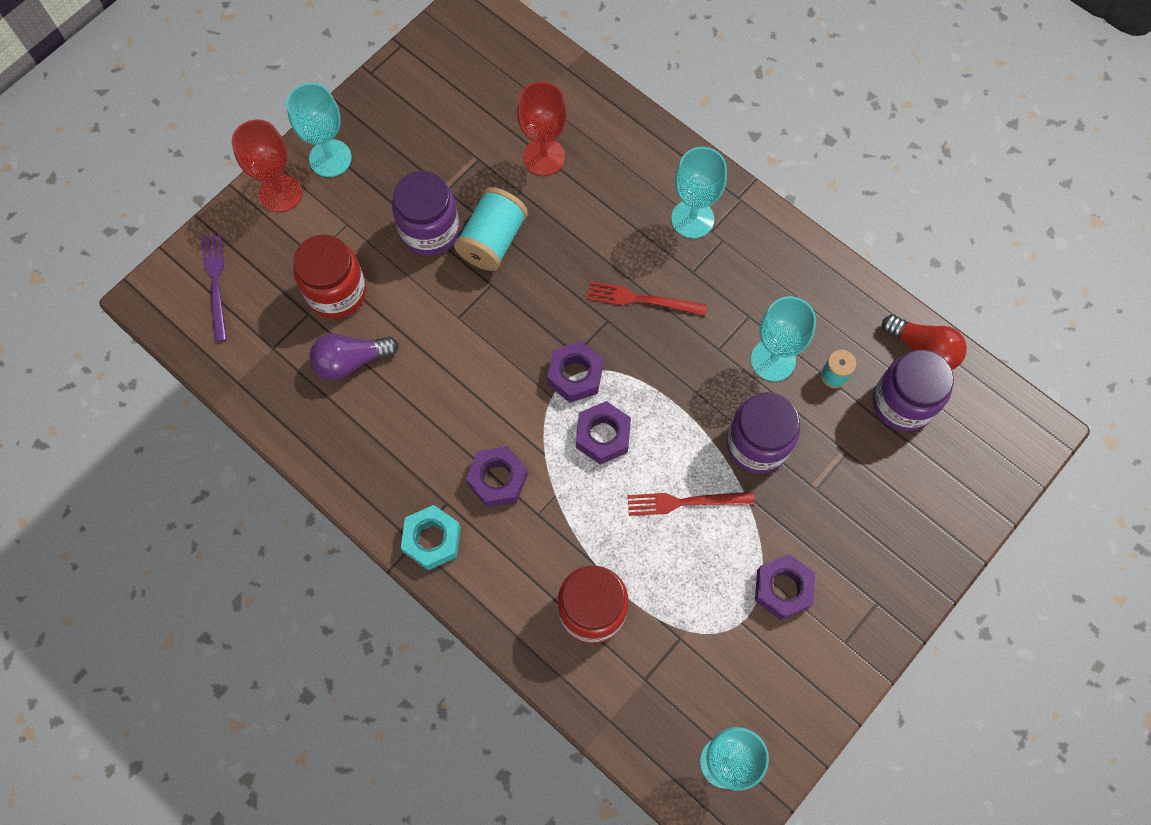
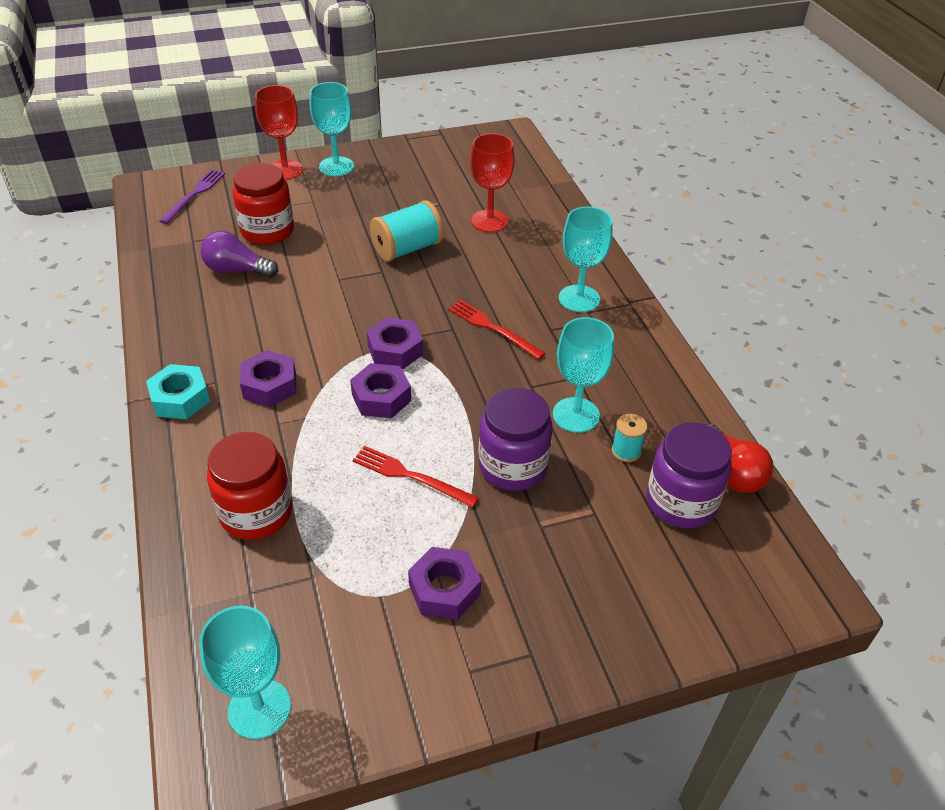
camera: 30 degrees right, 25 degrees down
purple jar [392,171,460,256] -> none

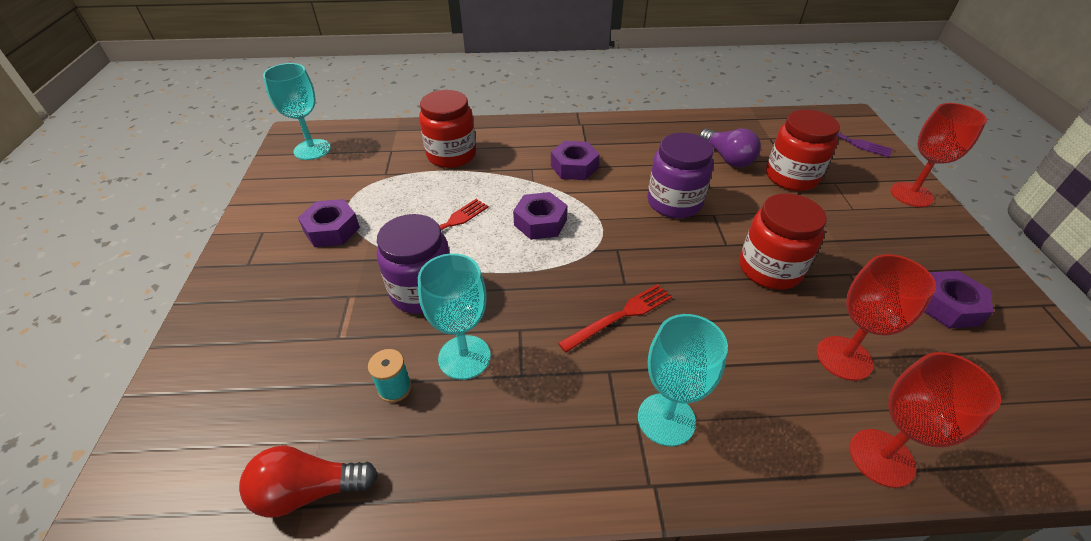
camera: 105 degrees right, 0 degrees up
turquoise nut [146,364,210,419] -> none
purple light bulb [201,231,278,278] -> purple light bulb turned 120 degrees clockwise [699,128,761,167]
turquoise goblet [310,82,354,176] -> none
purple nut [367,317,423,369] -> purple nut moved to [925,271,993,328]
turquoise spool [370,200,444,262] -> red jar [740,193,827,290]
purple jar [647,423,732,528] -> purple jar moved to [647,133,713,218]
none -> red goblet [849,352,1001,488]

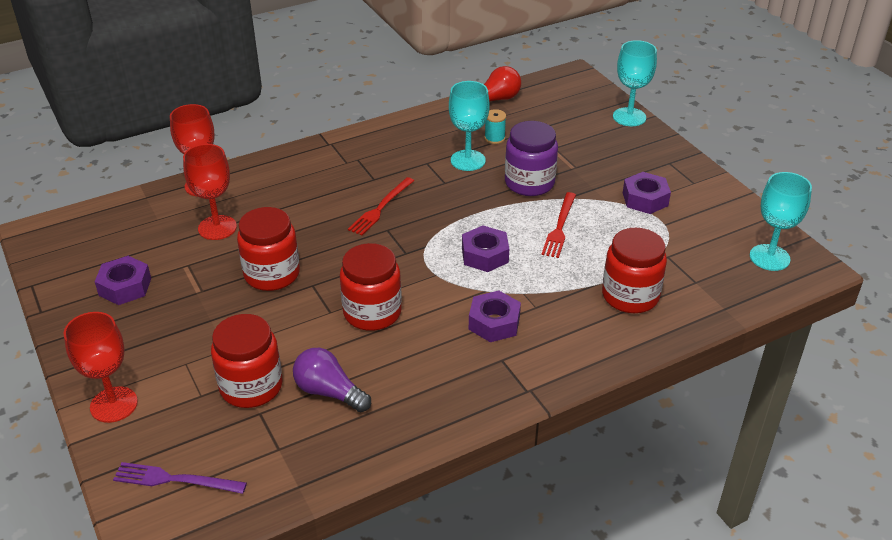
camera: 155 degrees right, 5 degrees down
turquoise goblet [638,314,728,446] -> turquoise goblet moved to [613,40,657,126]
purple jar [647,133,713,218] -> red jar [340,243,402,331]

